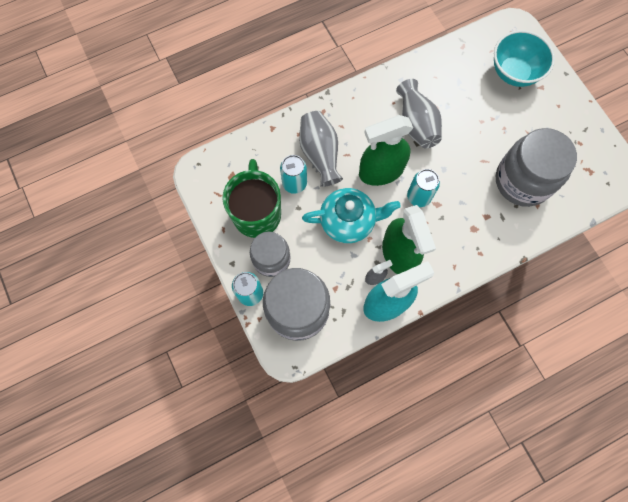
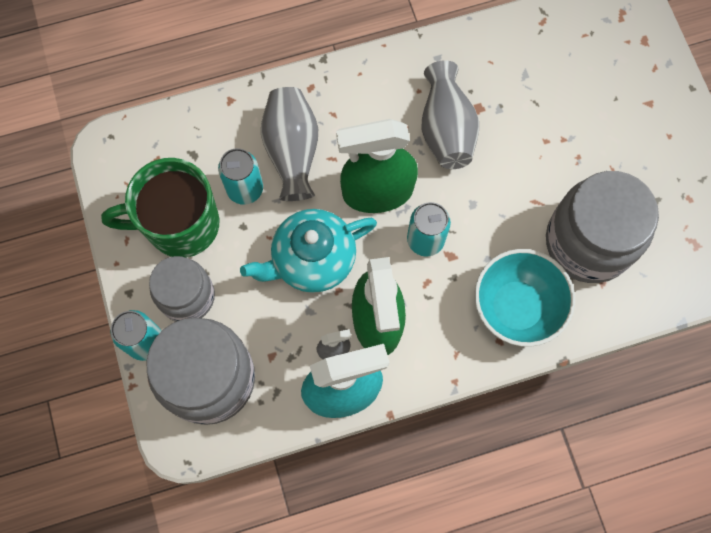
camera: 10 degrees right, 0 degrees up
green mug [222,159,281,238] -> green mug turned 105 degrees counterclockwise [101,158,219,258]
turquoise teapot [302,188,401,243] -> turquoise teapot turned 150 degrees clockwise [240,209,377,293]
turquoise bowl [494,30,555,87] -> turquoise bowl moved to [475,249,575,347]

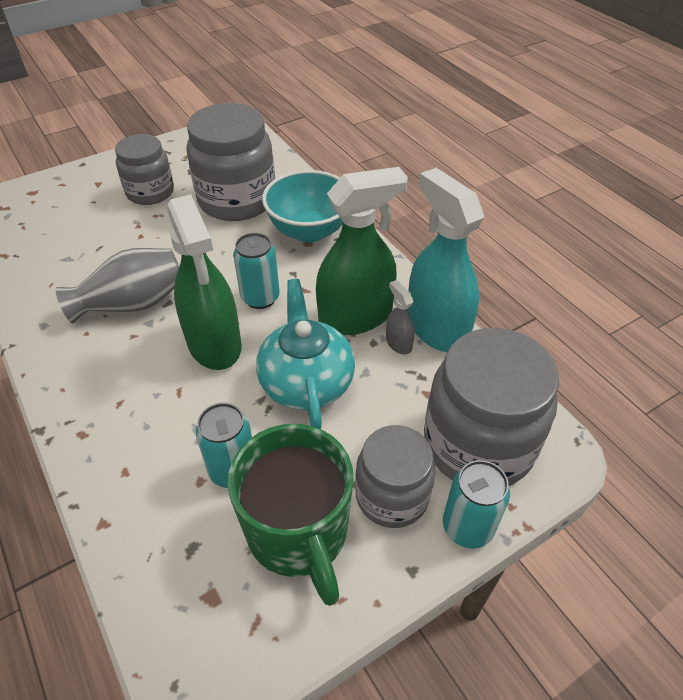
camera: 105 degrees left, 25 degrees down
turquoise teapot [240,209,377,293] -> turquoise teapot turned 150 degrees counterclockwise [256,279,355,429]
grey vase [261,87,318,201] -> none
none -> grey jar [115,134,174,205]

